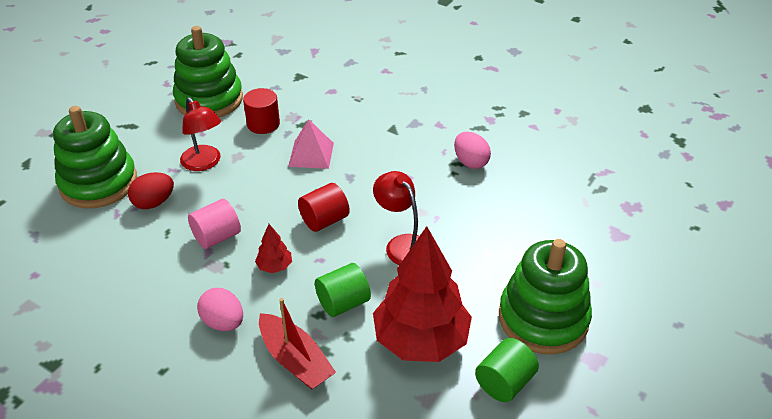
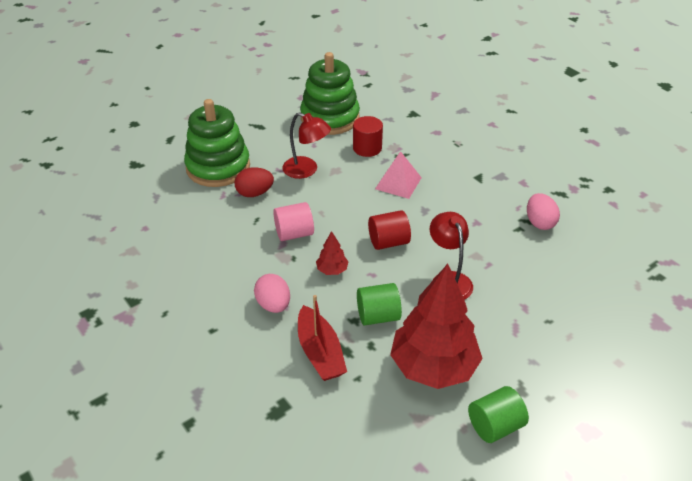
camera: 20 degrees right, 0 degrees up
red lamp [180,97,221,171] -> red lamp turned 45 degrees counterclockwise [282,112,331,179]
green stacking toy [499,239,592,354] -> none

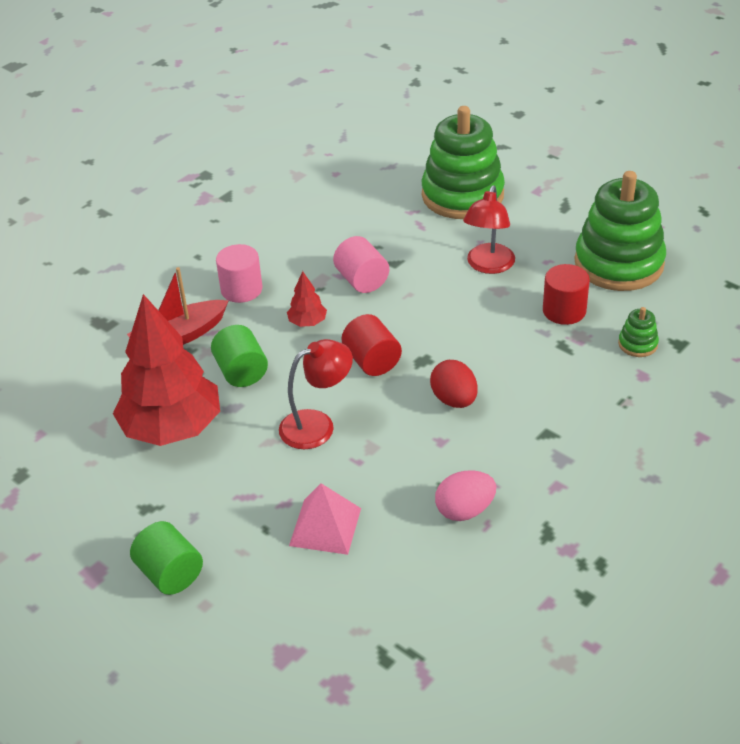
camera: 80 degrees right, 0 degrees up
red egg [234,167,274,197] -> red egg moved to [430,360,478,408]
pink egg [254,274,290,313] -> pink cylinder [216,244,263,303]
pink pyramid [375,151,422,199] -> pink pyramid moved to [289,483,361,555]
green cylinder [468,386,529,443] -> green cylinder moved to [130,521,203,595]
none -> green stacking toy [618,307,659,357]

